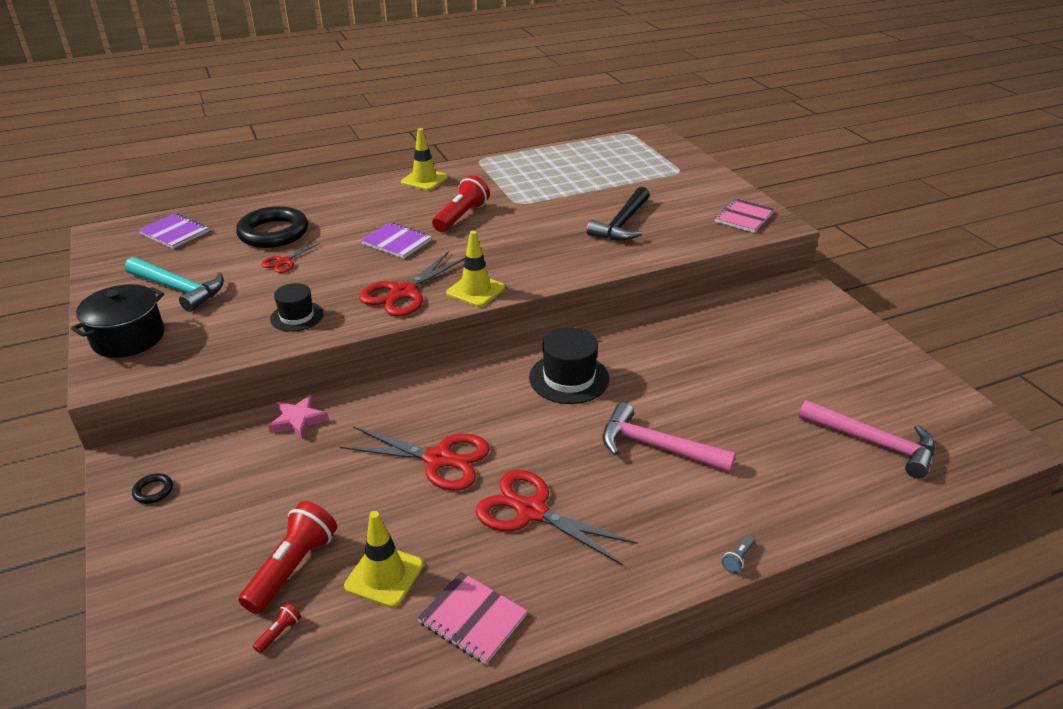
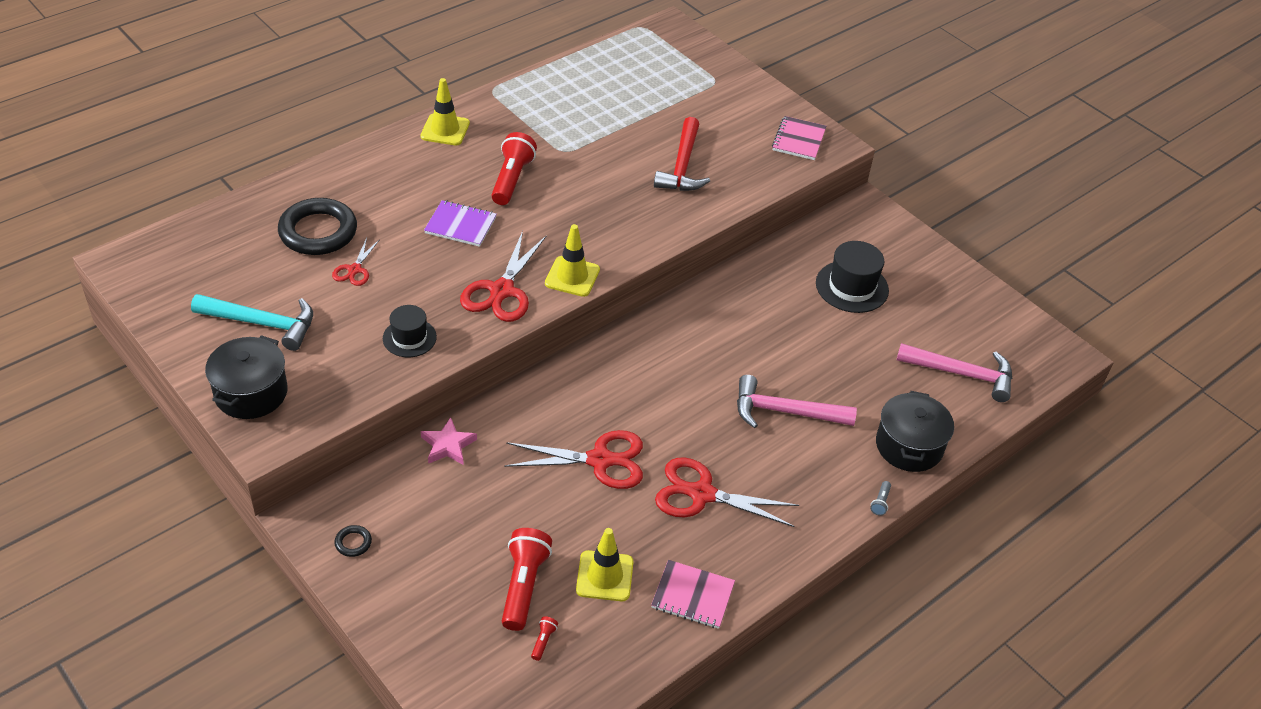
camera: 20 degrees left, 10 degrees up
purple notebook [138,213,209,249] -> none
black hat [529,327,609,404] -> black hat moved to [816,241,889,313]
black hammer [587,187,650,241] -> red hammer [654,117,710,191]
none -> black pot [876,391,954,472]

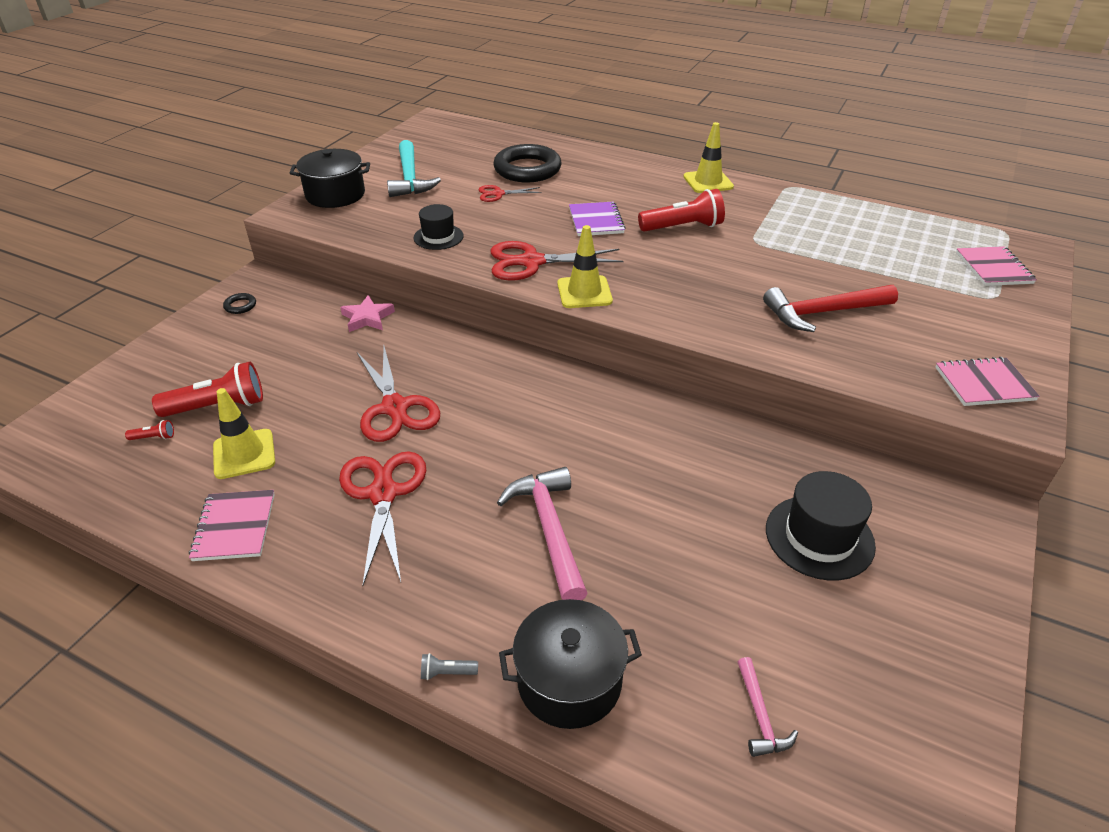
camera: 70 degrees right, 5 degrees down
pink hammer [897,343,1012,402] -> pink hammer [738,657,798,757], size x0.52
none -> pink notebook [956,246,1037,286]

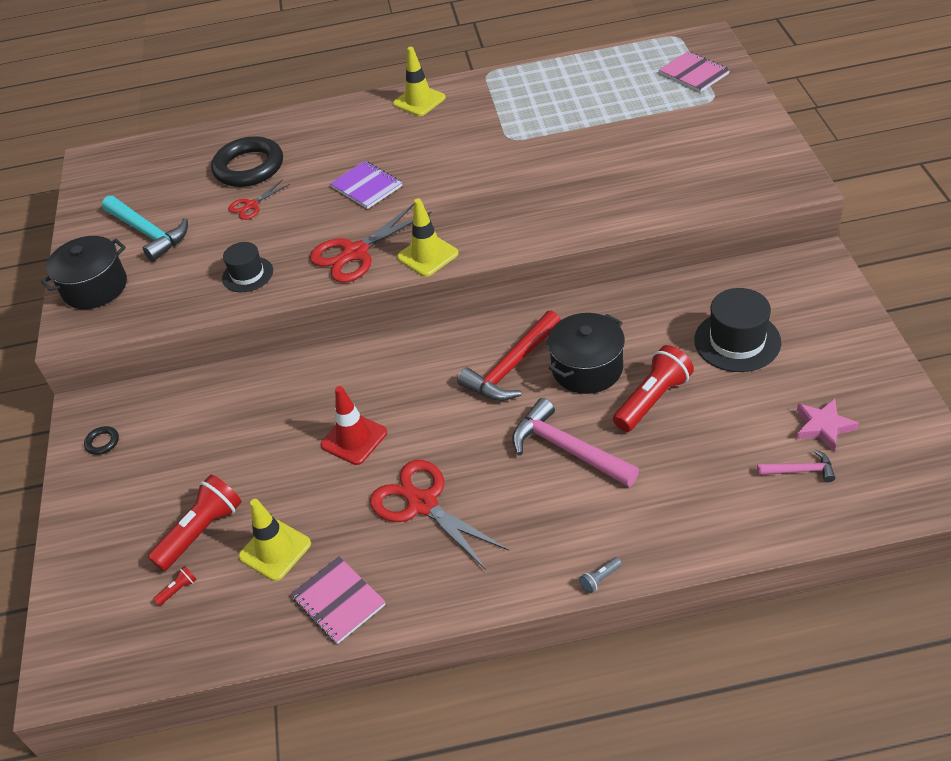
camera: 30 degrees left, 5 degrees up
pink star [340,295,395,332] -> pink star moved to [796,398,859,451]
red scissors [357,347,440,442] -> red traffic cone [320,386,387,465]
black pot [499,599,642,729] -> black pot moved to [548,313,625,394]
red flashlight [638,189,725,232] -> red flashlight moved to [613,345,694,432]
pink hammer [738,657,798,757] -> pink hammer turned 45 degrees counterclockwise [757,450,835,482]
red hammer [763,285,898,332] -> red hammer moved to [457,310,561,401]
pink notebook [935,357,1040,406] -> none

